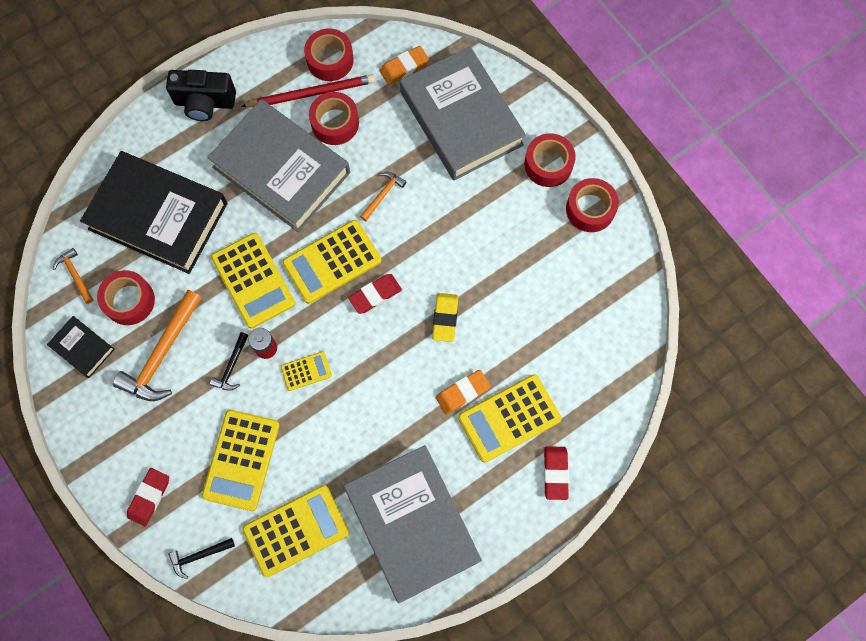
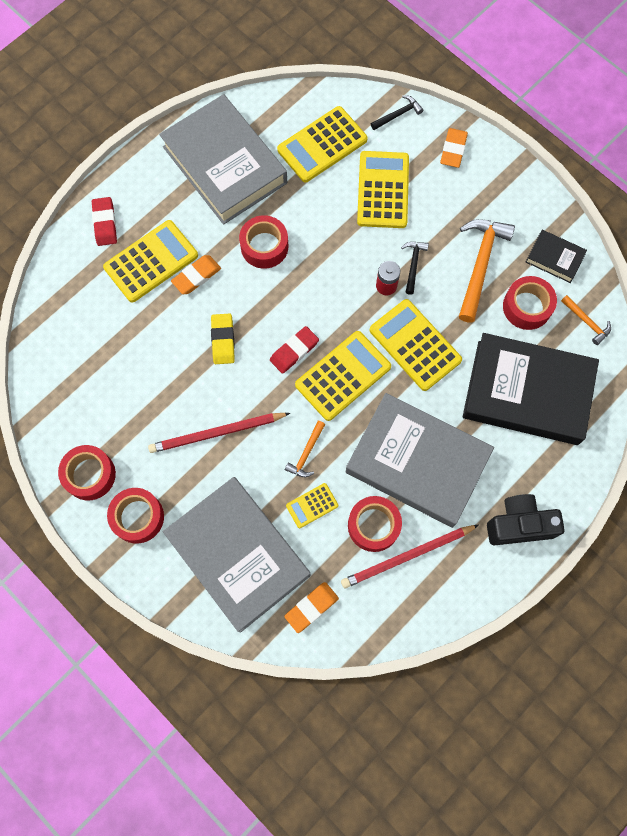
camera: 170 degrees right, 0 degrees up
red eraser [127,468,169,526] -> orange eraser [440,128,468,168]
yellow calculator [281,351,332,391] -> yellow calculator moved to [286,483,338,528]
red tape [304,29,354,81] -> red tape moved to [239,215,288,269]
none -> red pencil [148,413,290,453]

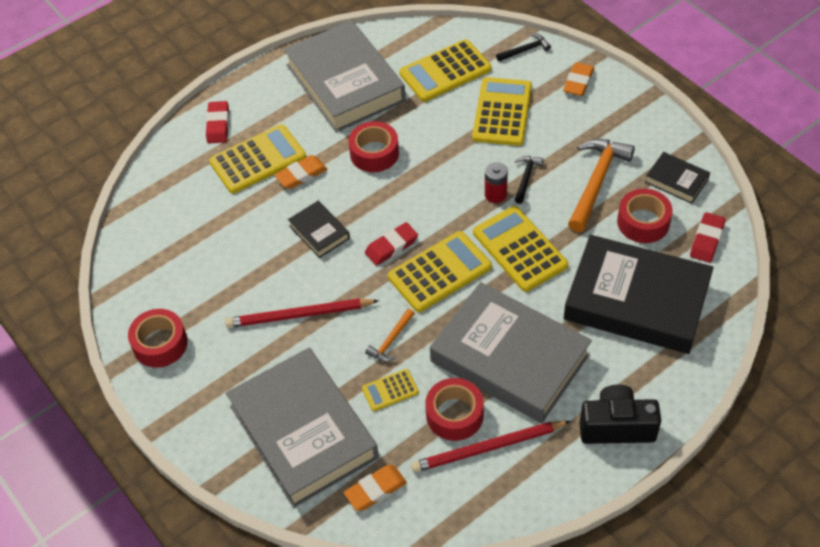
camera: 10 degrees right, 20 degrees down
red tape [107,488,164,543] -> none
yellow eraser [211,313,235,364] -> black book [288,201,350,258]
orange hammer [561,295,611,345] -> red eraser [690,212,726,263]

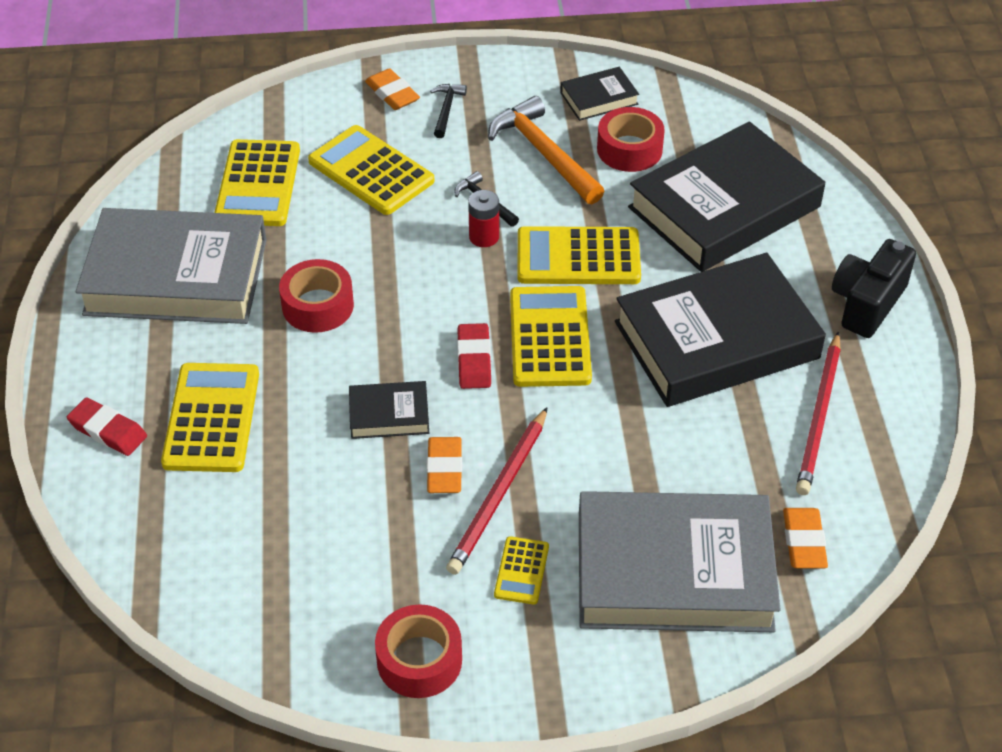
camera: 60 degrees left, 5 degrees down
orange eraser [275,155,327,189] -> orange eraser moved to [427,437,462,493]
yellow calculator [362,369,419,411] -> yellow calculator moved to [494,536,549,605]
orange hammer [365,309,415,362] -> none
red tape [425,378,484,441] -> none
grey book [430,282,592,423] -> black book [615,253,826,407]
black hammer [496,34,551,61] -> black hammer moved to [430,84,467,138]
red eraser [690,212,726,263] -> none

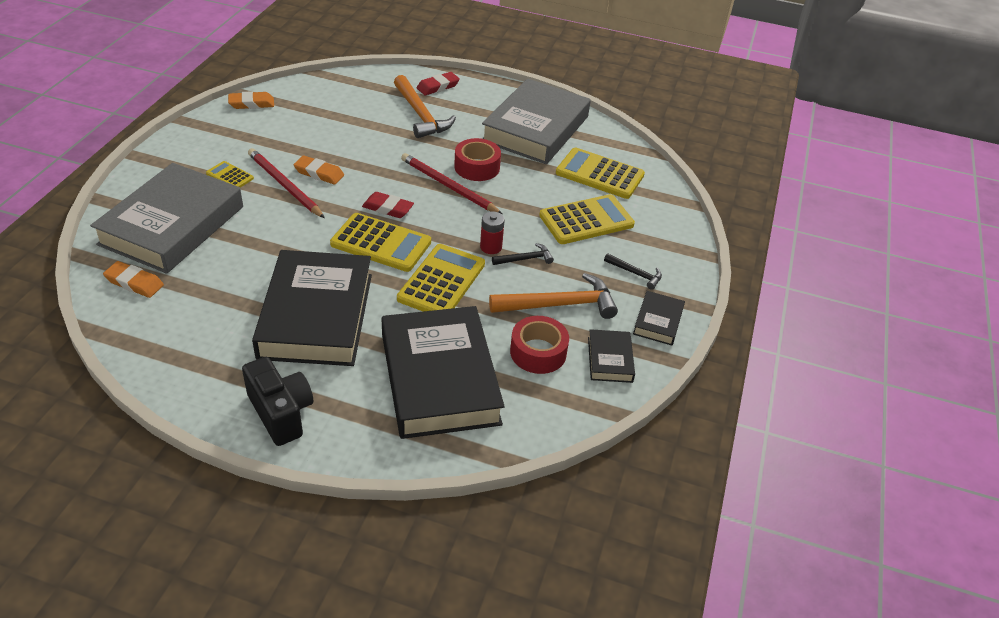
camera: 110 degrees right, 5 degrees down
yellow calculator [161,363,259,472] -> orange hammer [394,75,456,138]
black book [349,381,429,439] -> black book moved to [633,291,685,346]
orange eraser [365,68,420,110] -> orange eraser moved to [228,91,274,109]
red tape [375,604,462,698] -> none
red pencil [796,332,841,495] -> red pencil moved to [401,153,502,214]

